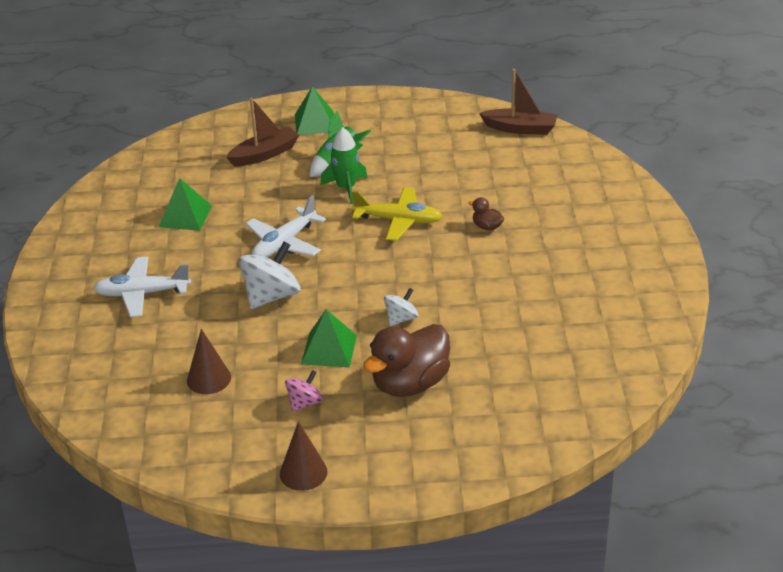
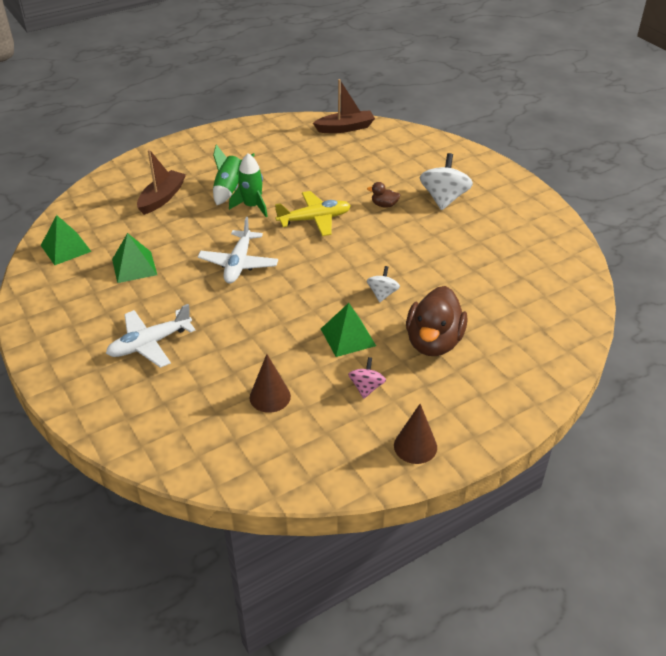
camera: 30 degrees left, 5 degrees up
white spinning top [239,242,300,309] -> white spinning top moved to [420,153,473,210]
green pyramid [295,86,334,135] -> green pyramid moved to [41,215,92,265]

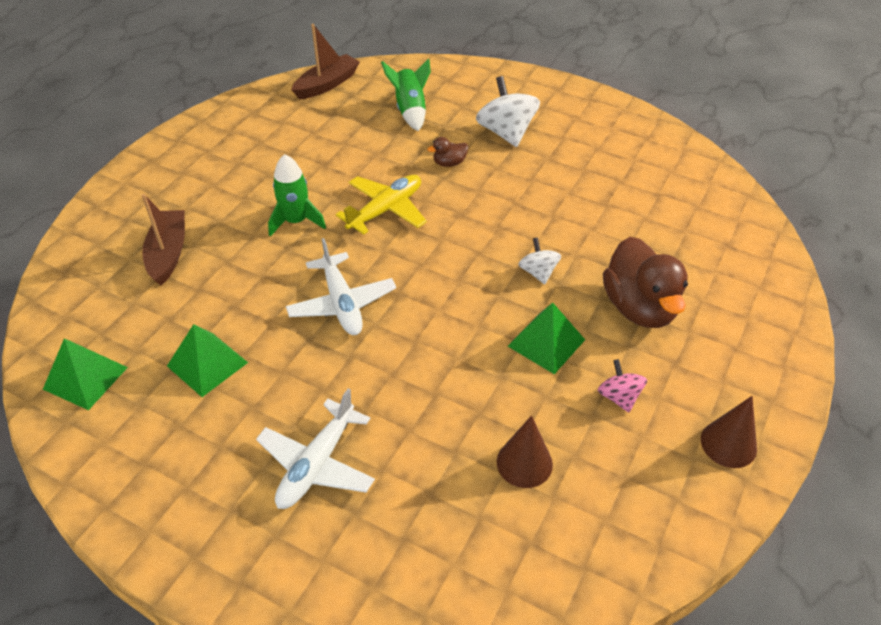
camera: 30 degrees left, 5 degrees up
green rocket [213,144,255,205] -> green rocket moved to [381,59,431,131]

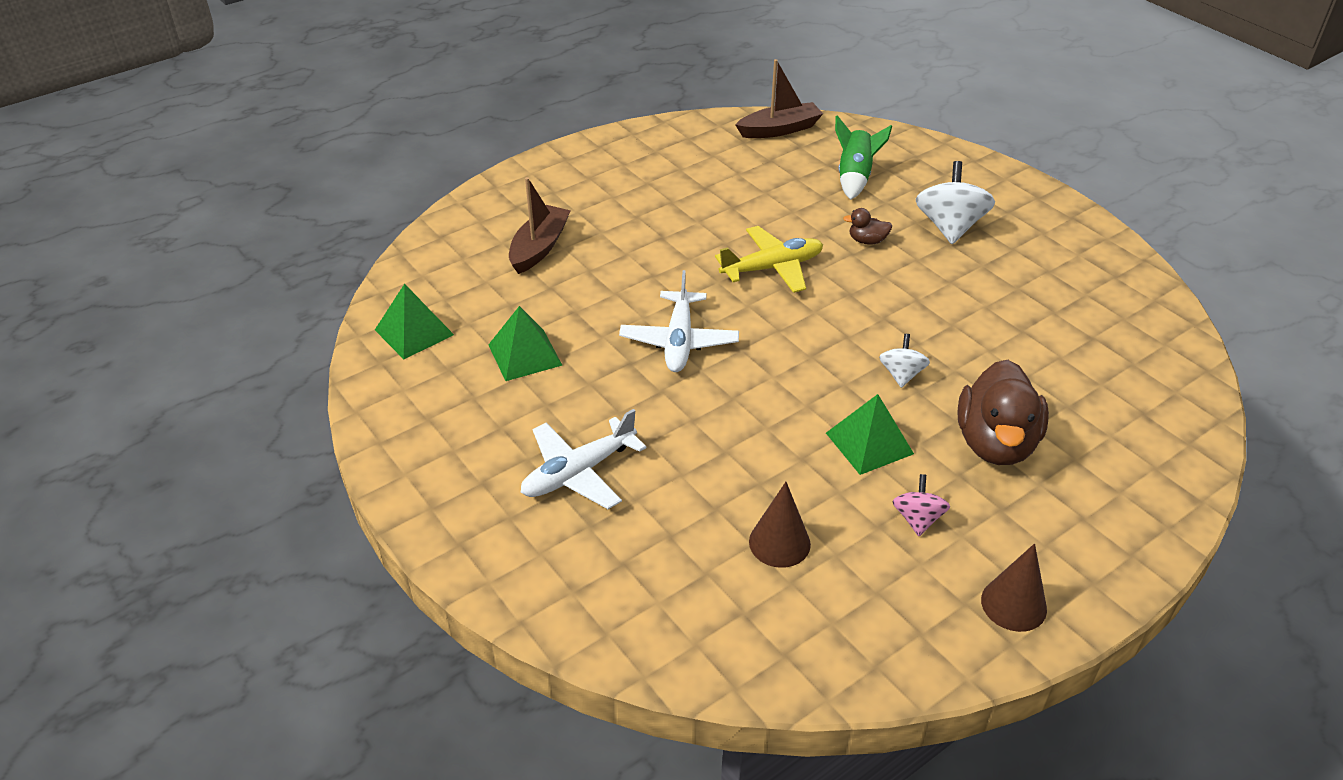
camera: 25 degrees right, 5 degrees down
green rocket [268,154,326,237] -> none

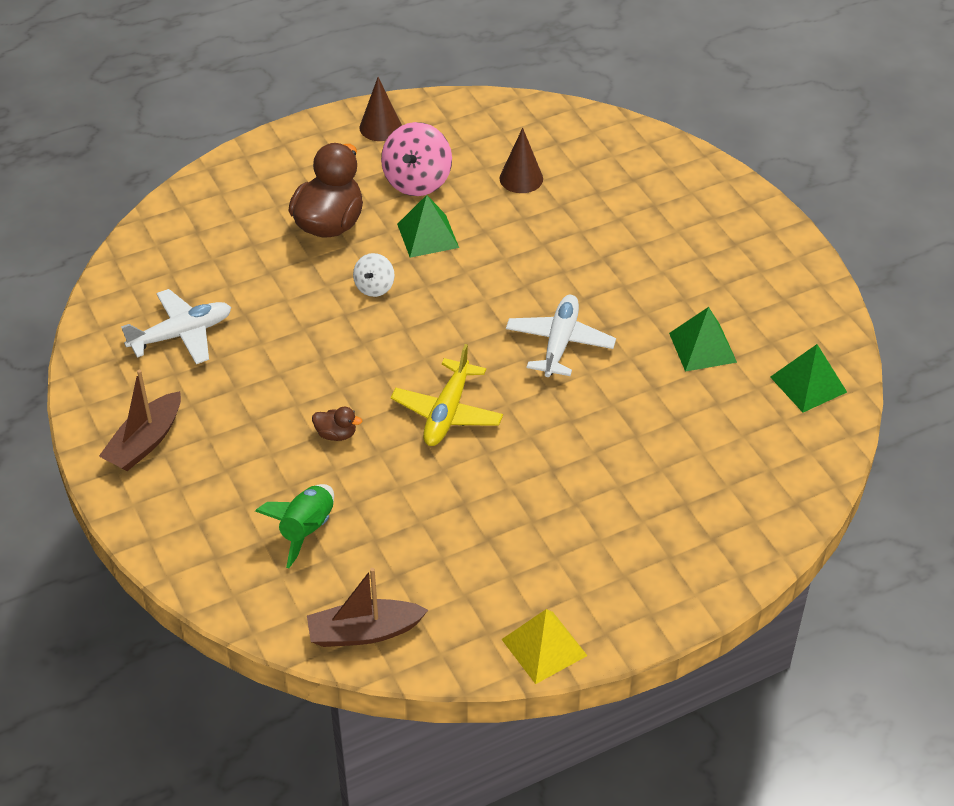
camera: 170 degrees left, 5 degrees up
brown boat [509,177,571,274] -> brown boat moved to [99,370,181,471]
white plane [521,409,646,509] -> white plane moved to [121,289,231,364]
yellow plane [715,226,823,293] -> yellow plane turned 60 degrees counterclockwise [391,344,503,446]
pink spinning top [892,474,950,536] -> pink spinning top [381,122,452,196], size x1.78
white spinning top [916,161,995,244] -> none
none -> yellow pyramid [501,609,588,684]

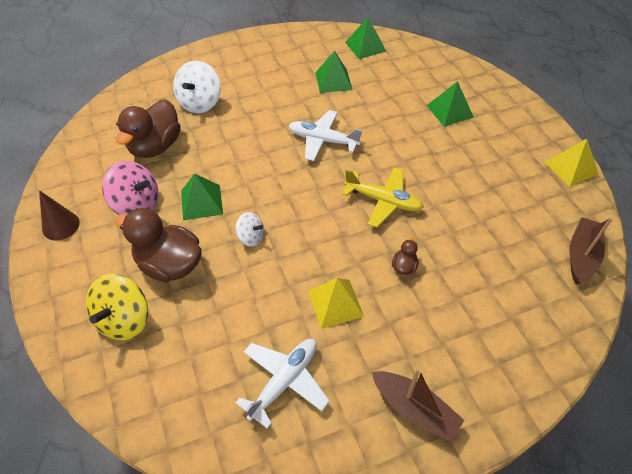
camera: 85 degrees left, 5 degrees up
white plane [121,289,231,364] -> white plane turned 60 degrees clockwise [235,339,330,429]
green rocket [255,484,334,568] -> none
brown boat [307,568,428,647] -> brown boat turned 150 degrees counterclockwise [569,217,613,285]
brown cone [499,128,543,193] -> brown duck [116,99,181,158]
none -> yellow spinning top [86,274,148,340]
none -> white spinning top [173,61,221,113]
none -> yellow pyramid [308,278,364,329]
none -> green pyramid [427,81,474,127]

